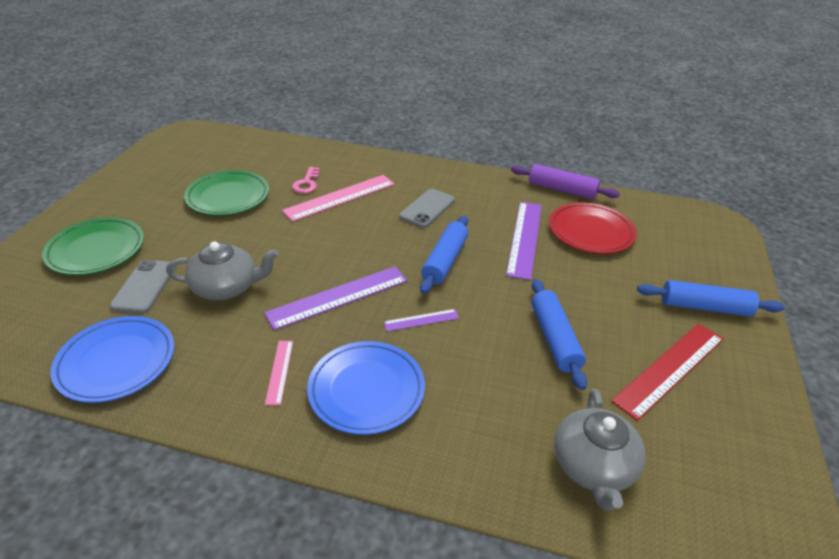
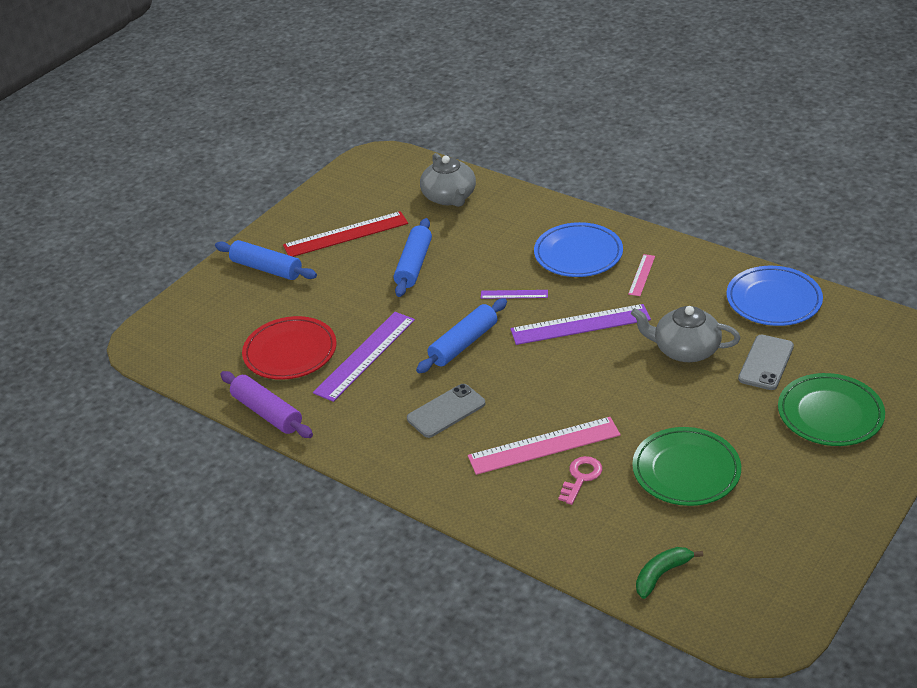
camera: 155 degrees left, 0 degrees up
grey teapot [554,389,646,511] -> grey teapot turned 135 degrees clockwise [420,153,476,207]
none -> green banana [636,547,703,599]

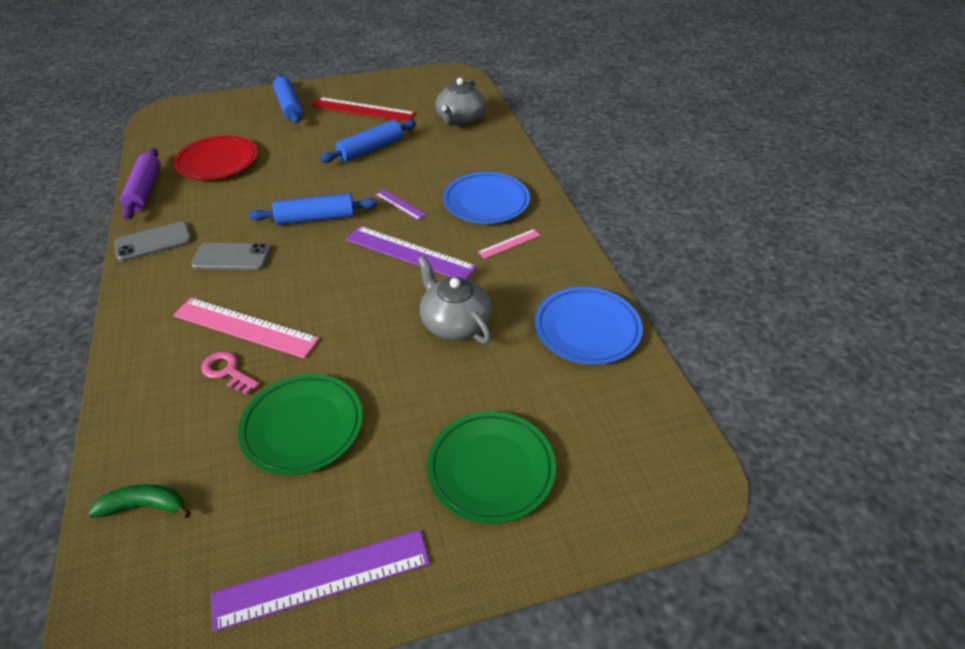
camera: 35 degrees right, 5 degrees up
purple ruler [313,312,415,402] -> purple ruler moved to [211,530,430,632]
pink key [559,456,602,505] -> pink key turned 120 degrees counterclockwise [201,351,260,395]
grey phone [738,334,794,390] -> grey phone moved to [114,222,192,262]

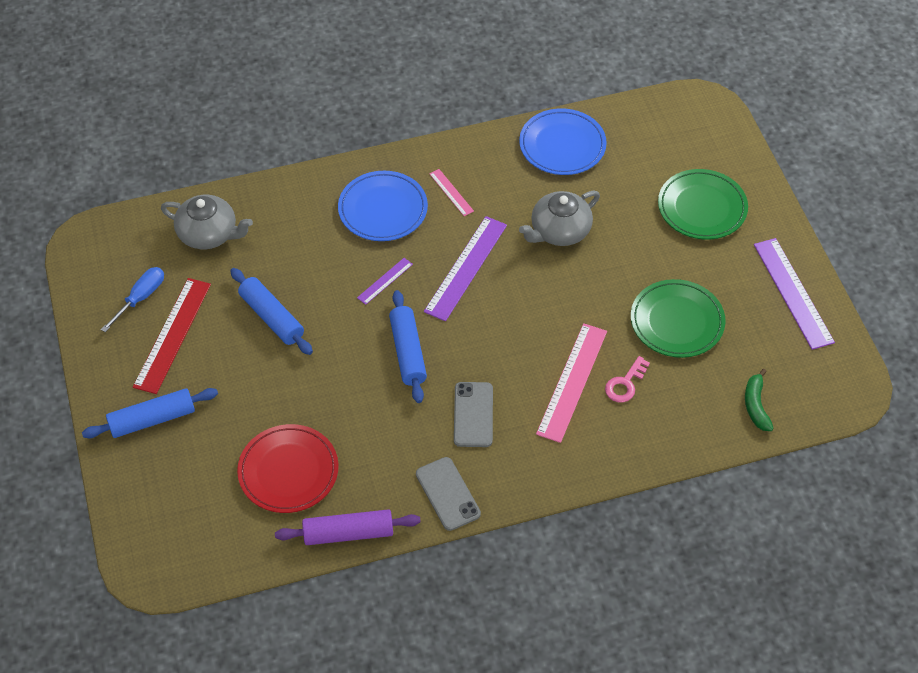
camera: 90 degrees left, 10 degrees up
none -> blue screwdriver [101,267,164,332]

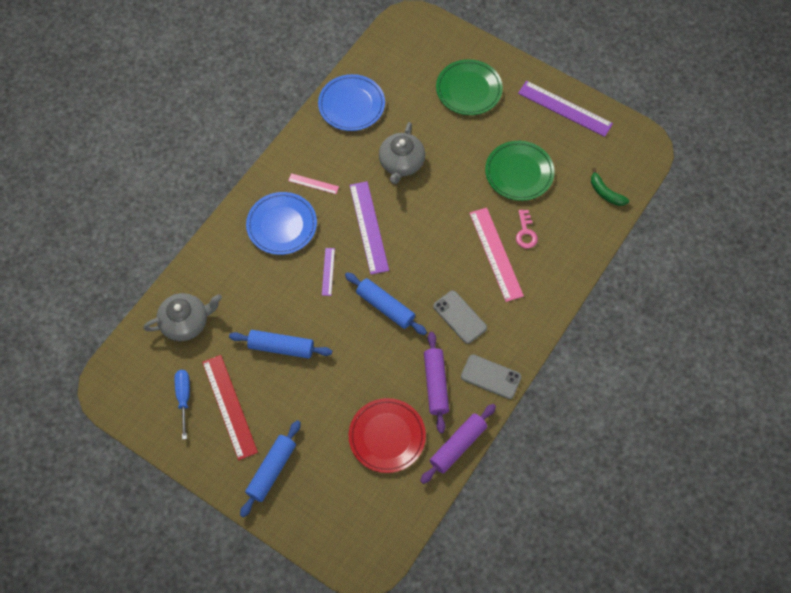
camera: 40 degrees left, 10 degrees up
none -> purple rolling pin [424,332,449,433]

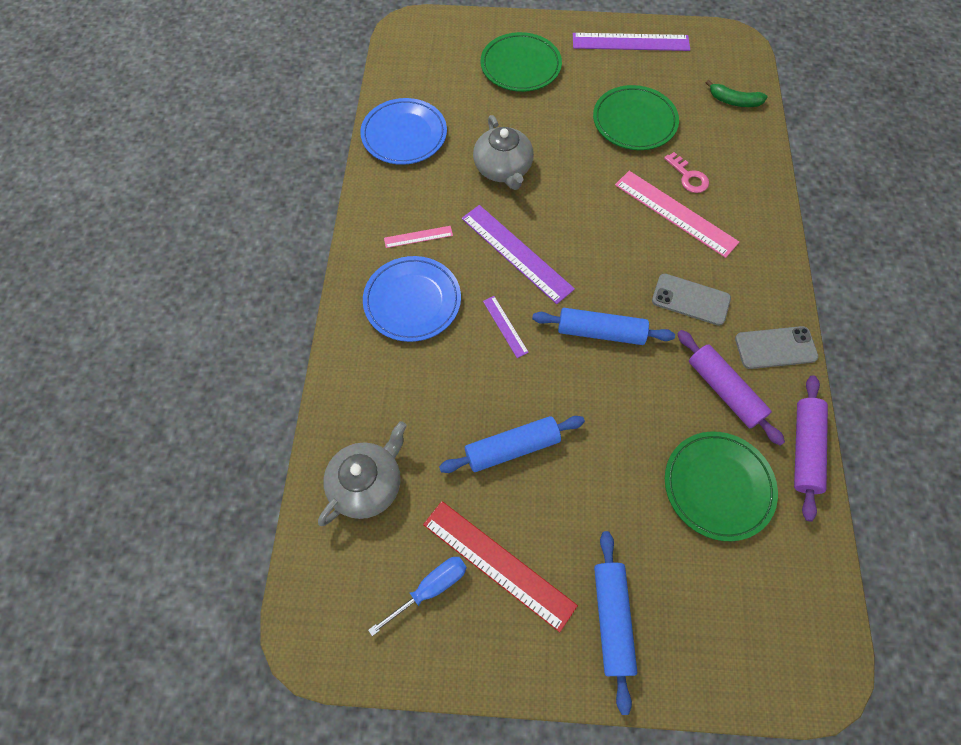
camera: 30 degrees left, 0 degrees up
blue screwdriver [175,370,190,440] -> blue screwdriver turned 90 degrees clockwise [368,557,467,636]
red plate [349,398,426,473] -> green plate [665,432,778,541]

